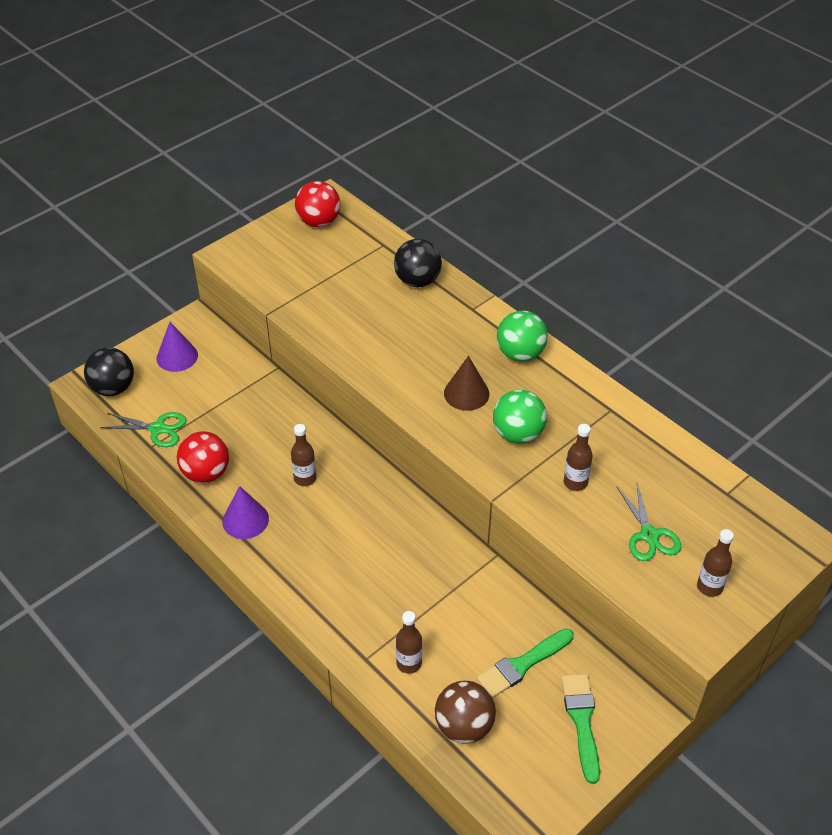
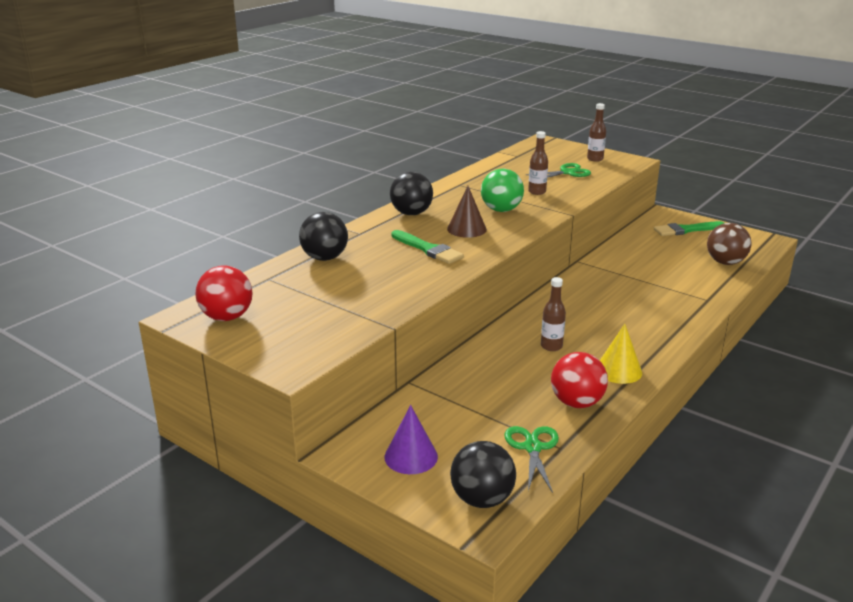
camera: 100 degrees left, 20 degrees down
purple cone [222,486,269,539] -> yellow cone [600,324,642,384]
brown bottle [396,611,422,674] -> none
green brush [477,629,574,698] -> green brush moved to [391,230,464,264]
green ball [497,311,548,362] -> black ball [390,172,433,215]

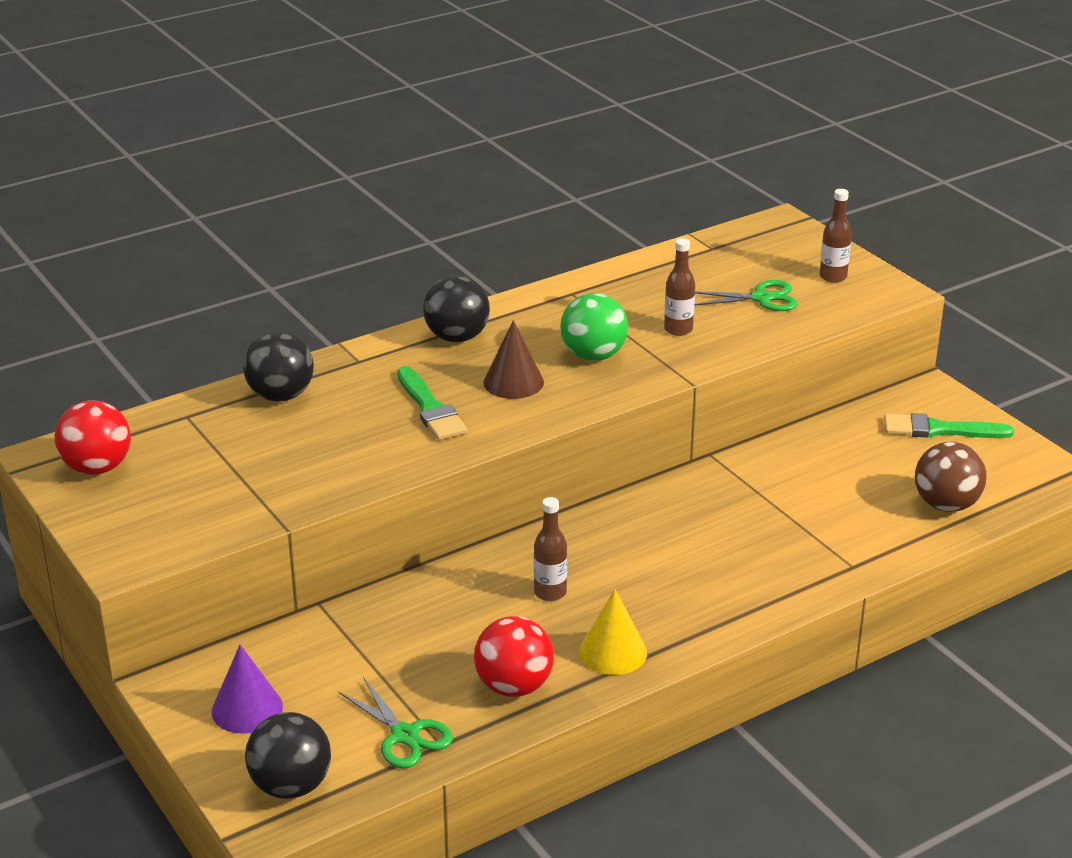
camera: 20 degrees right, 5 degrees up
green scissors [504,426,559,493] -> green scissors turned 120 degrees clockwise [338,677,453,768]

